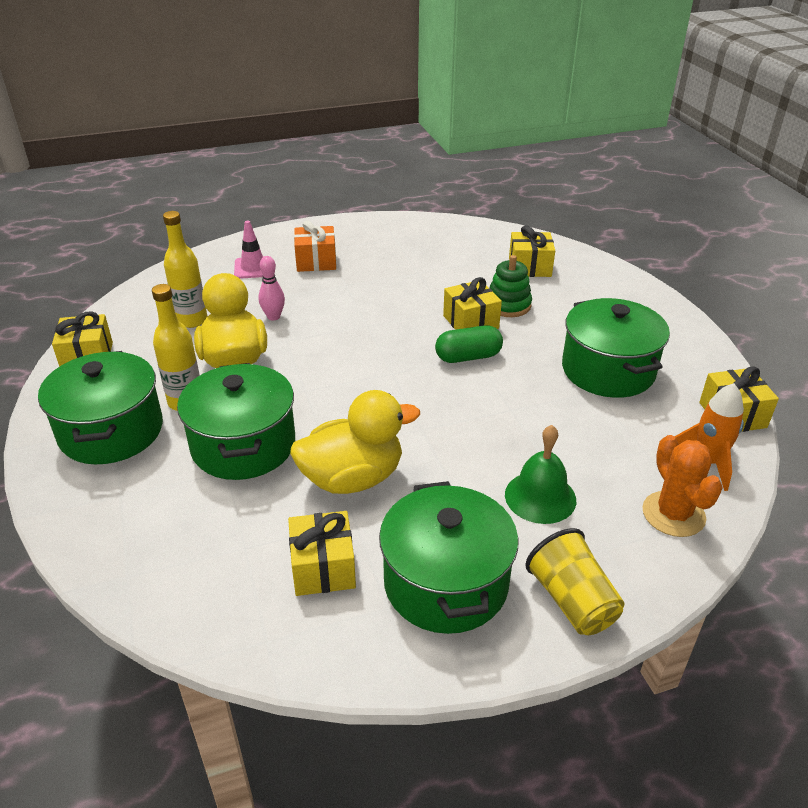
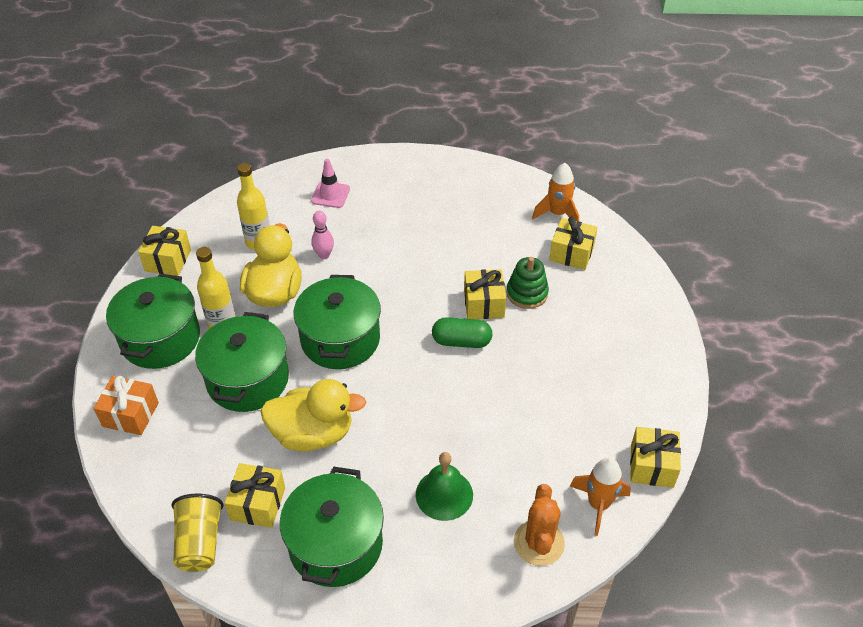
camera: 20 degrees right, 10 degrees up
orange gift [294,220,336,272] -> orange gift moved to [93,376,159,435]
yellow cup [525,528,624,635] -> yellow cup moved to [172,494,224,572]
green pot [562,298,670,398] -> green pot moved to [293,275,381,369]
none -> orange rocket [532,163,579,221]

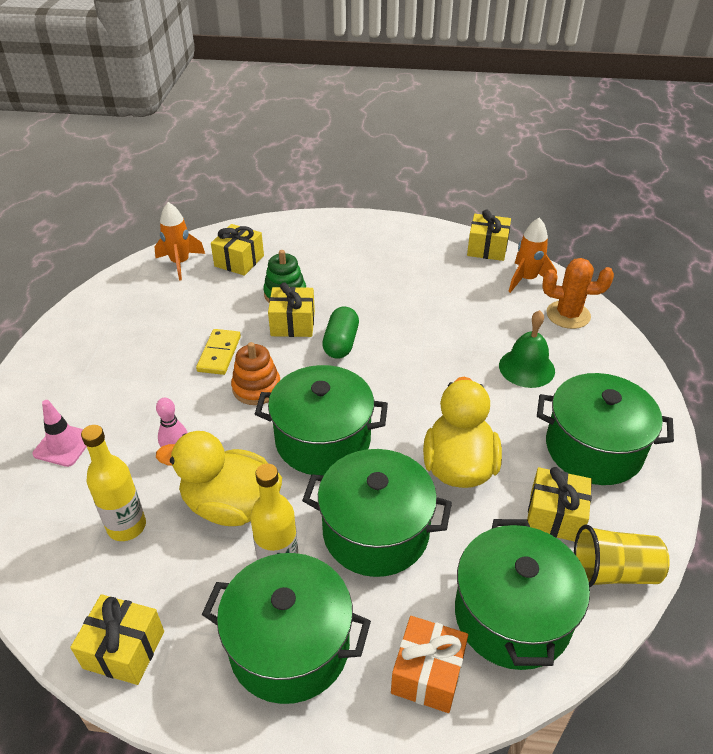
camera: 85 degrees left, 5 degrees down
none -> yellow domino [196,329,241,375]
none -> orange stacking toy [231,342,280,405]
none -> green pot [455,519,590,670]

